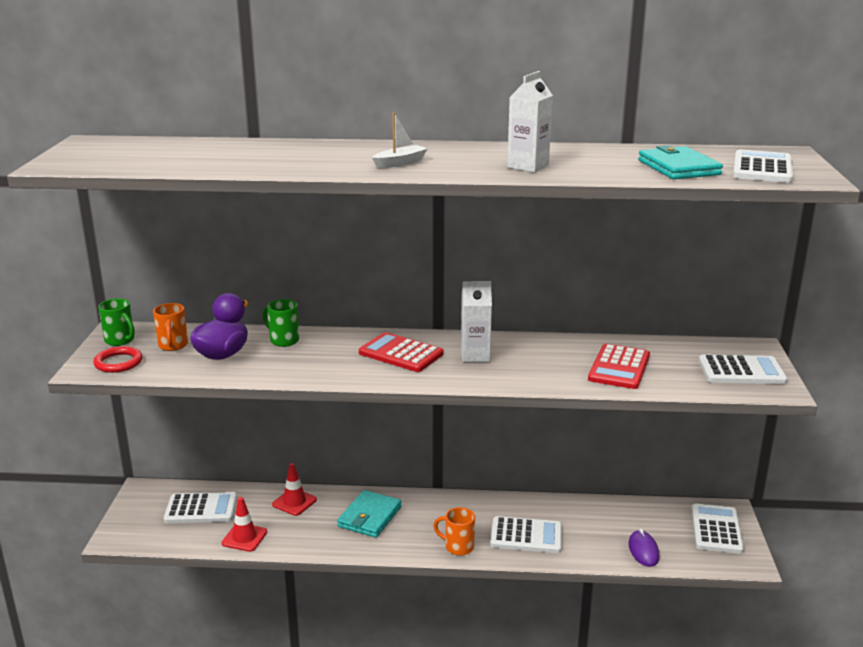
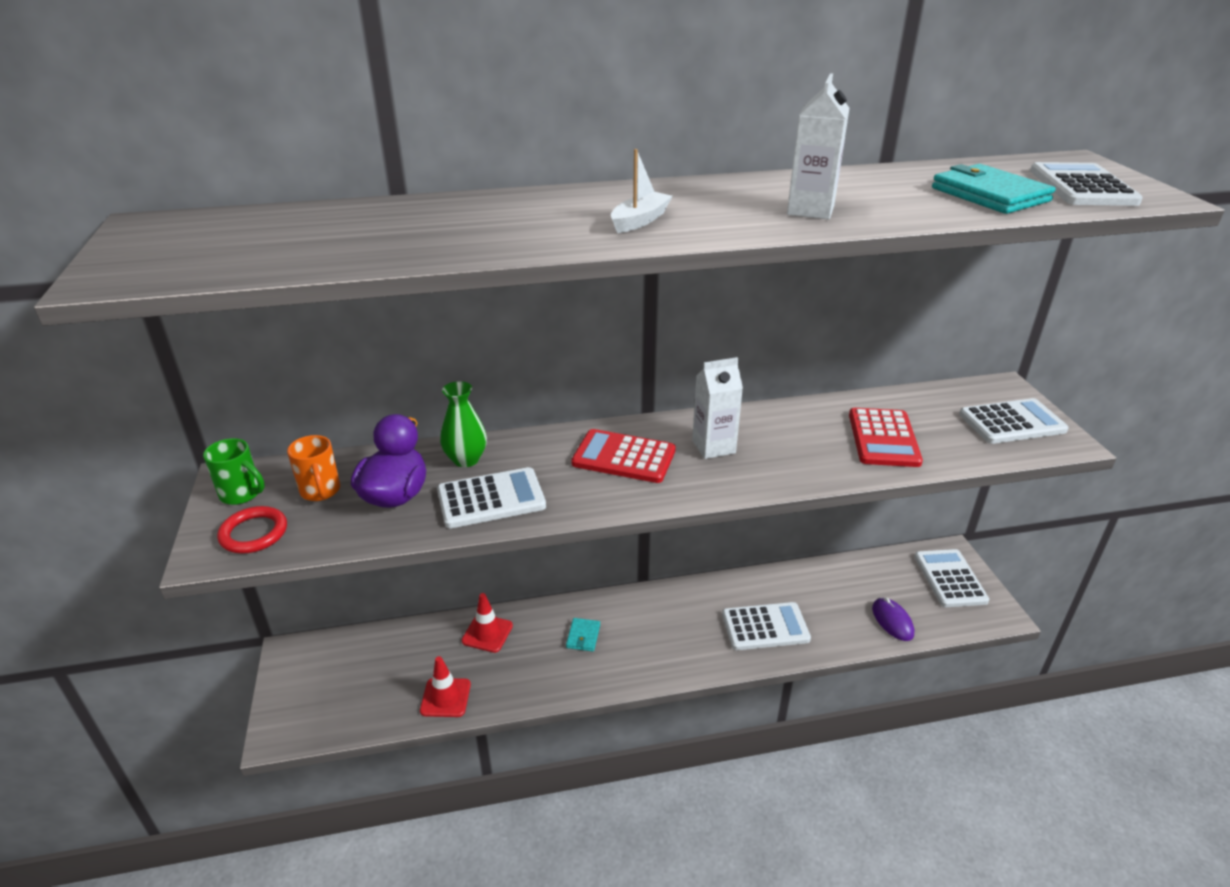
camera: 15 degrees left, 10 degrees up
white calculator [164,492,238,523] -> white calculator moved to [437,467,546,528]
green mug [262,299,299,347] -> green vase [440,381,487,467]
turquoise wallet [337,490,402,538] -> turquoise wallet [566,618,600,652], size x0.54
orange mug [433,507,475,556] -> none

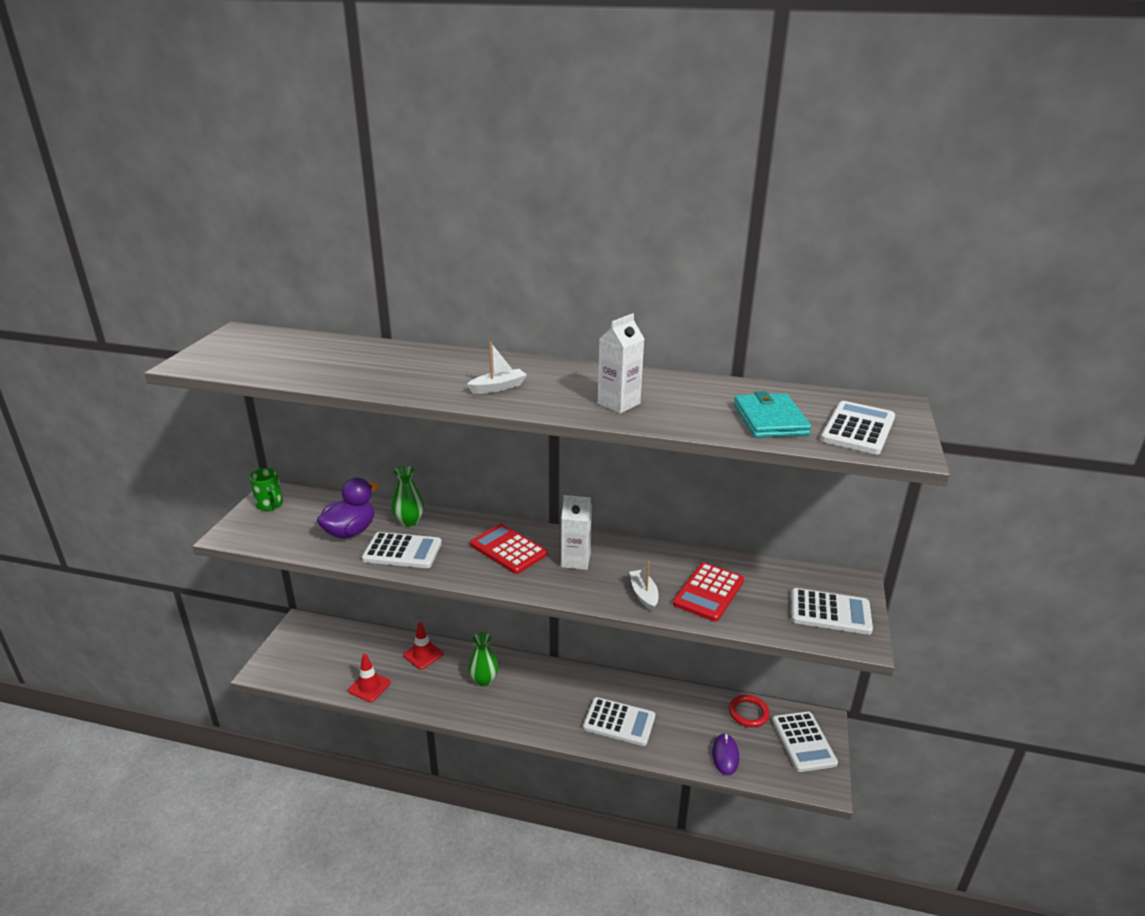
camera: 25 degrees right, 5 degrees down
red ring [217,506,287,554] -> red ring moved to [729,695,770,727]
orange mug [287,435,340,501] -> none
turquoise wallet [566,618,600,652] -> green vase [468,632,498,686]
white calculator [915,549,989,607] -> white calculator turned 150 degrees clockwise [772,712,838,772]
none -> white boat [629,561,658,611]

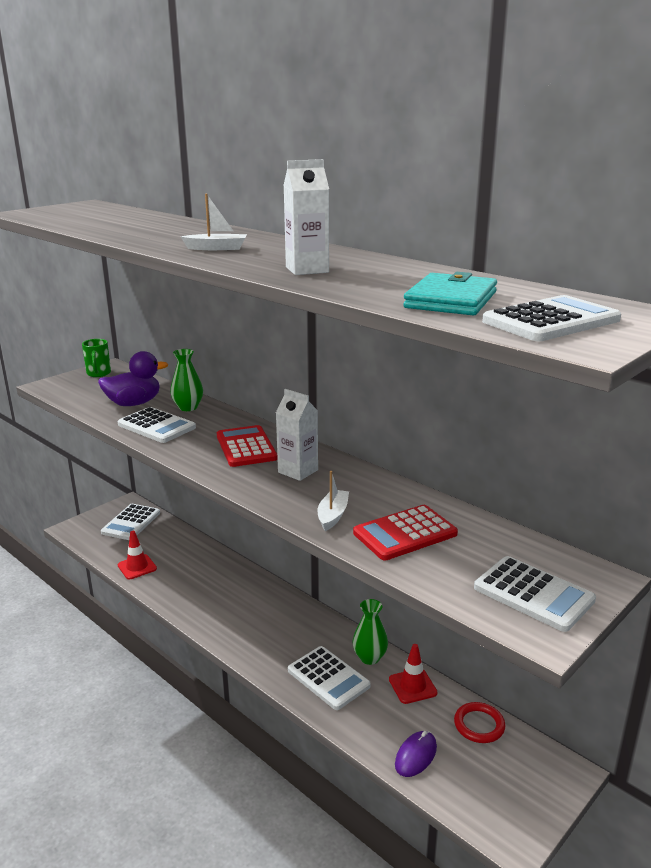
camera: 30 degrees right, 5 degrees down
red traffic cone [403,622,443,669] -> red traffic cone moved to [389,644,438,704]
green vase [468,632,498,686] -> green vase moved to [353,599,388,665]
white calculator [772,712,838,772] -> white calculator moved to [101,504,160,540]

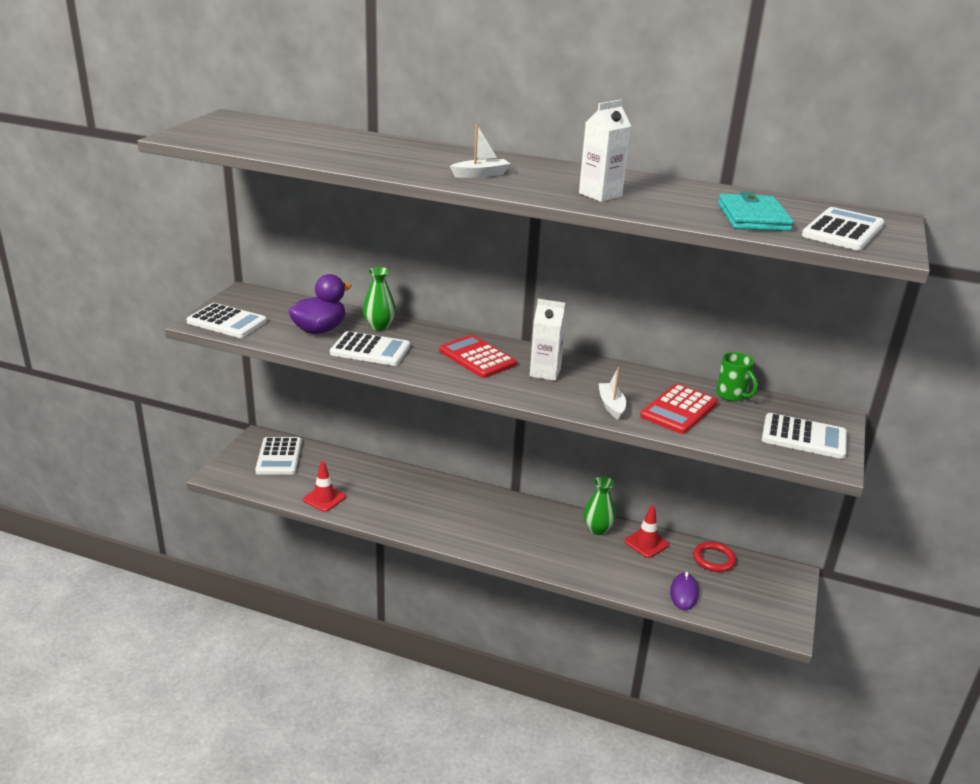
camera: 25 degrees left, 5 degrees up
green mug [82,339,111,377] -> green mug moved to [716,352,758,402]
white calculator [288,646,371,710] -> white calculator moved to [186,303,267,338]

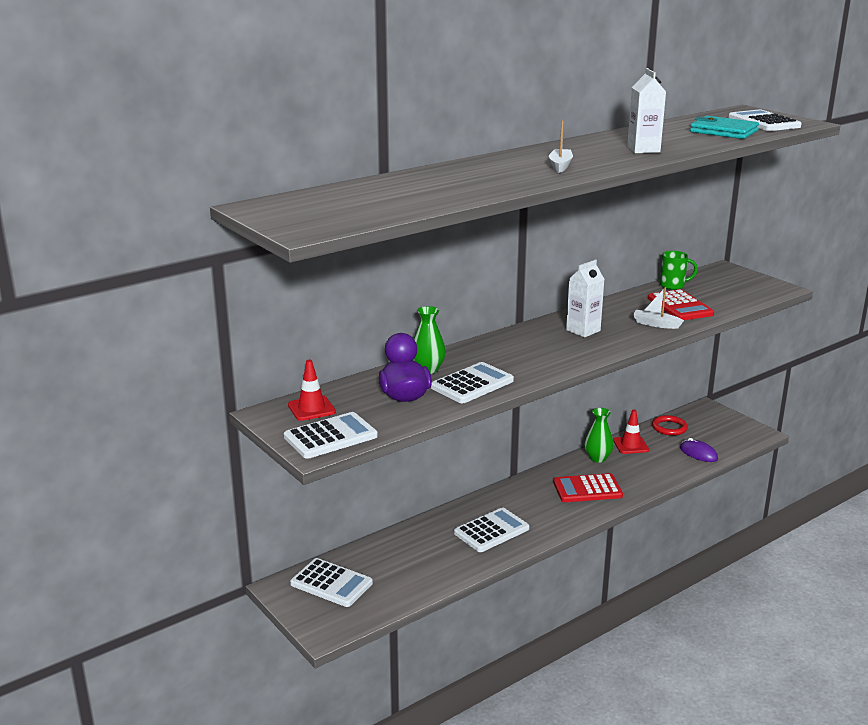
camera: 55 degrees left, 5 degrees down
red traffic cone [303,461,346,512] -> red traffic cone moved to [288,360,336,421]
red calculator [439,335,517,378] -> red calculator moved to [553,473,623,502]
white calculator [762,413,847,459] -> white calculator moved to [454,507,529,552]

